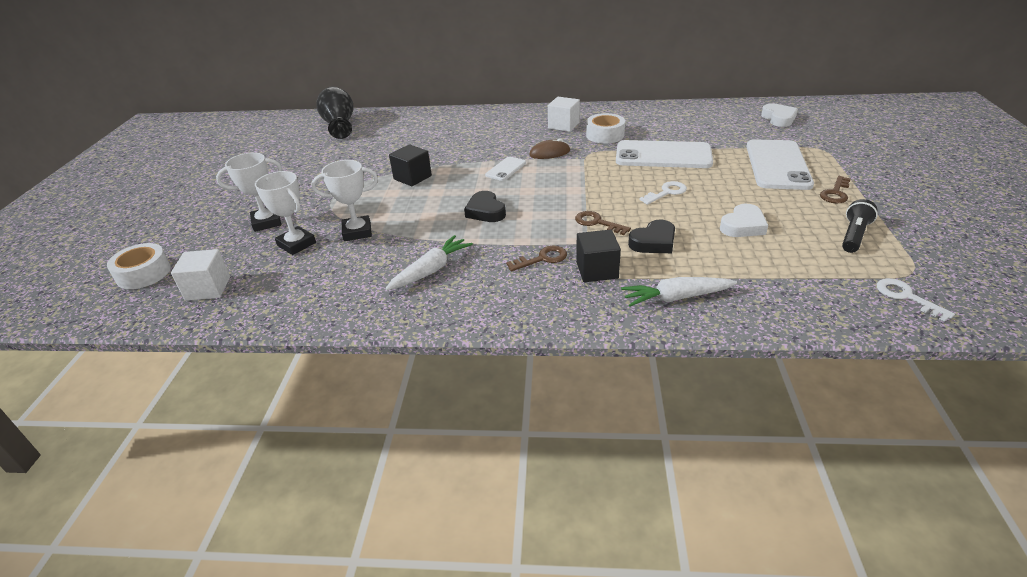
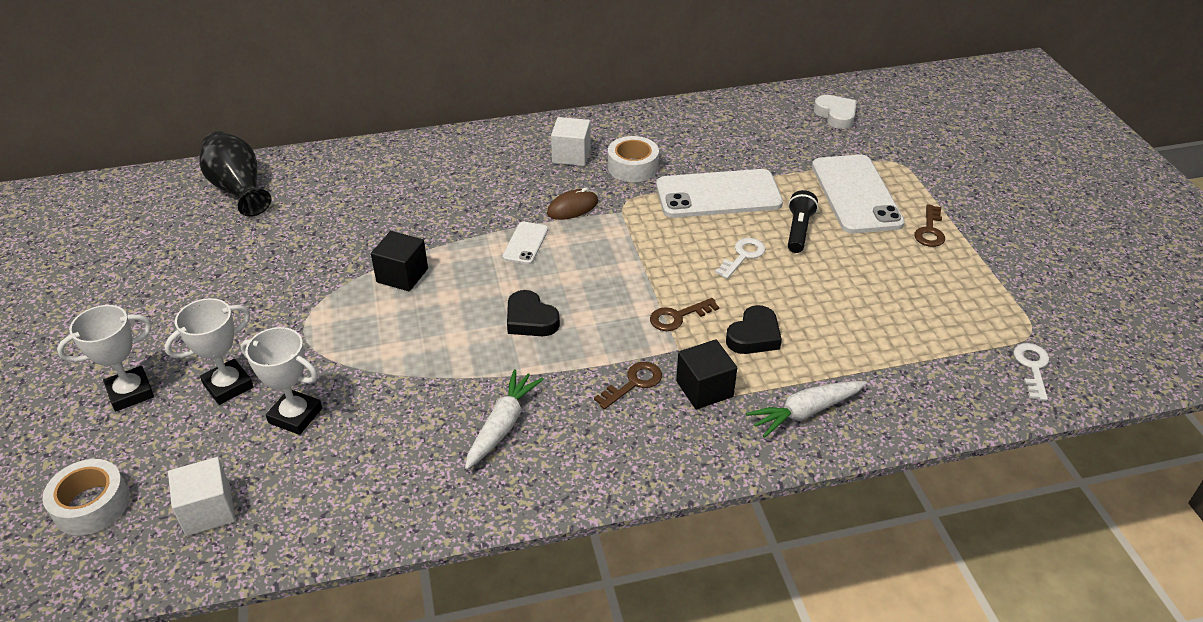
camera: 20 degrees left, 5 degrees up
white trophy [311,160,378,241] -> white trophy moved to [57,305,154,411]
brown key [575,211,631,235] -> brown key turned 45 degrees counterclockwise [650,298,719,331]
white heart [720,204,768,237] -> none
black flashlight [842,199,878,253] -> black flashlight moved to [788,190,818,253]
white key [877,278,955,322] -> white key turned 60 degrees clockwise [1013,343,1049,401]

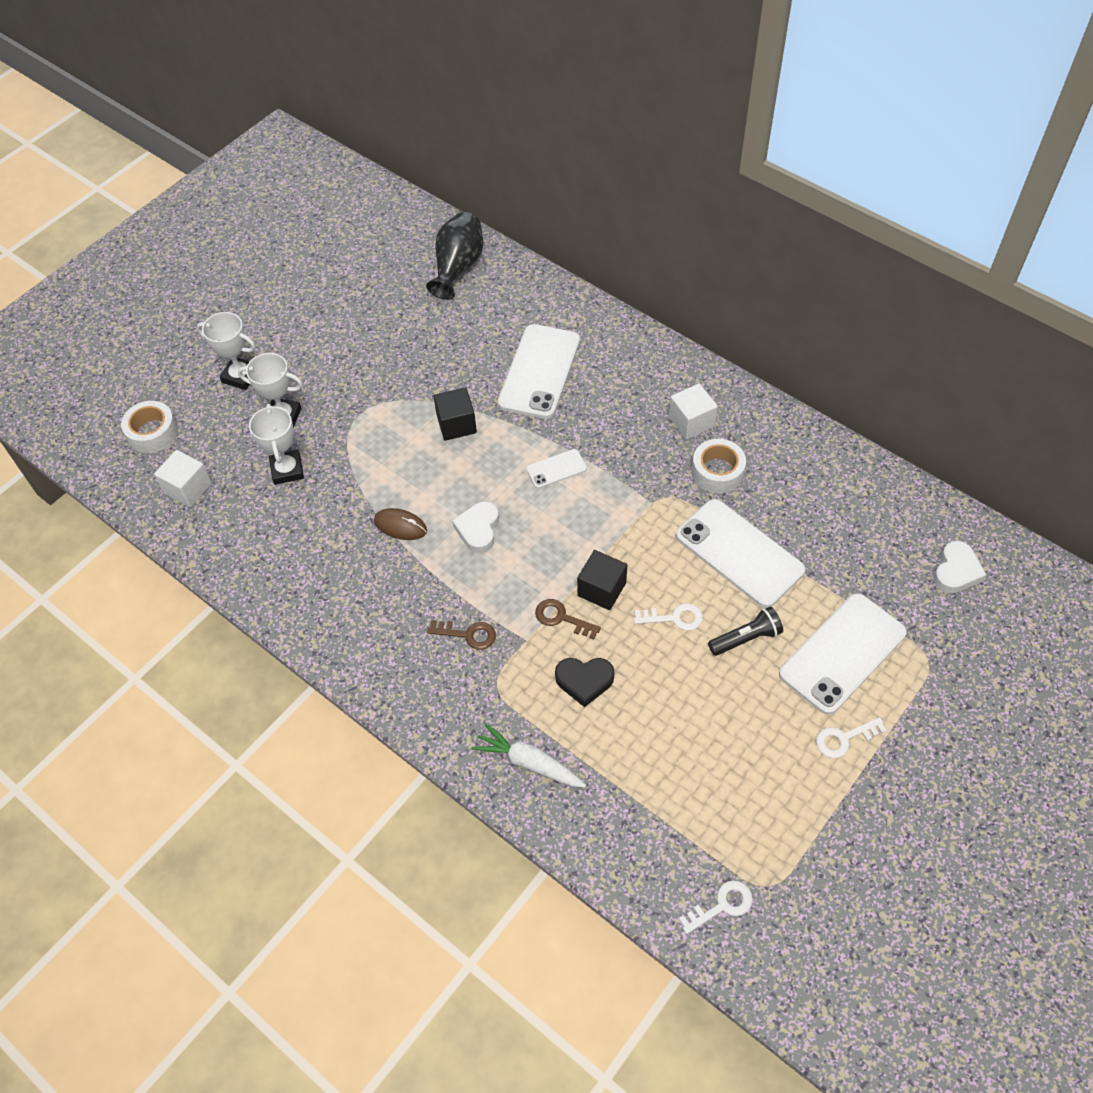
camera: 55 degrees right, 15 degrees up
white carrot [465,369,544,469] -> none
black heart [507,290,560,336] -> white heart [452,501,499,553]
brown mouse [547,188,598,220] -> brown mouse moved to [374,508,427,540]
black cube [676,339,737,409] -> black cube moved to [577,550,627,610]
brown key [914,204,945,247] -> white key [816,717,887,758]
none -> white phone [498,324,580,419]

